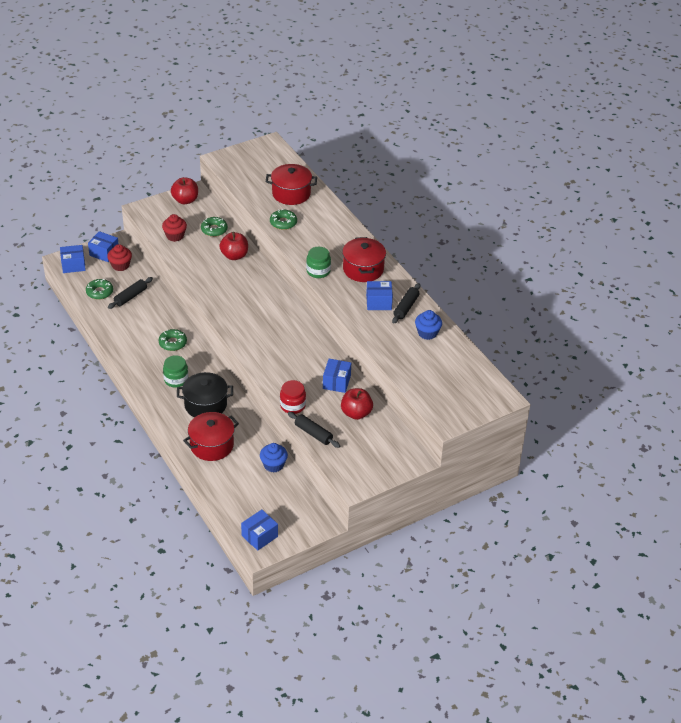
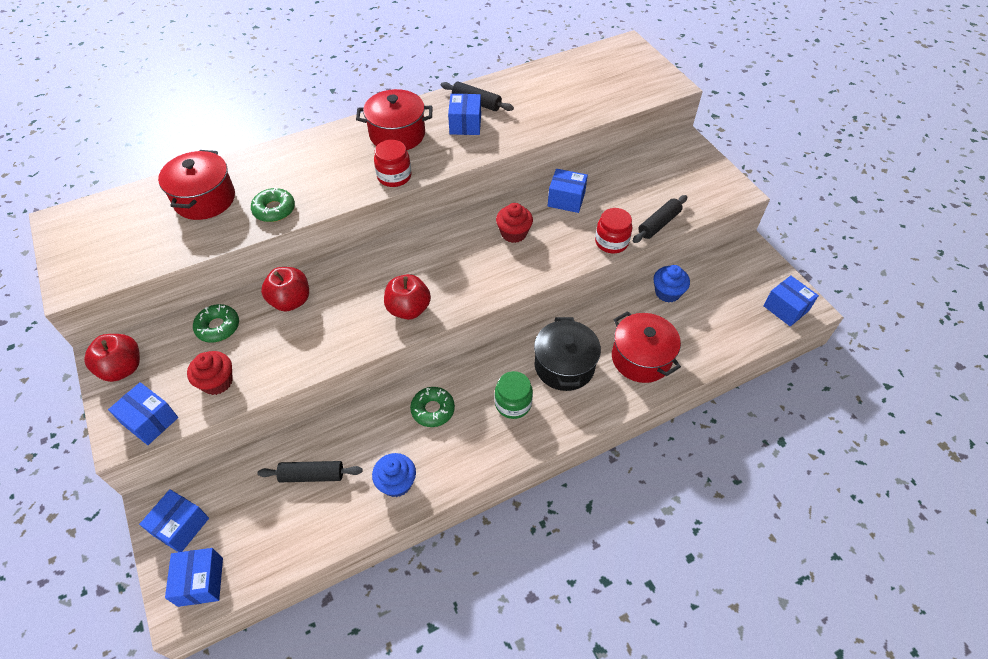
camera: 85 degrees left, 10 degrees up
green donut [86,279,113,300] -> none
red cupcake [107,244,132,271] -> red cupcake moved to [496,203,533,243]
black rolling pin [108,277,153,309] -> black rolling pin turned 45 degrees counterclockwise [257,461,363,482]
green jar [306,247,331,278] -> red jar [374,140,411,187]
red apple [341,388,373,420] -> red apple moved to [384,274,431,320]
blue cupcake [415,310,442,340] -> blue cupcake moved to [372,453,416,497]
none -> blue box [108,382,178,445]

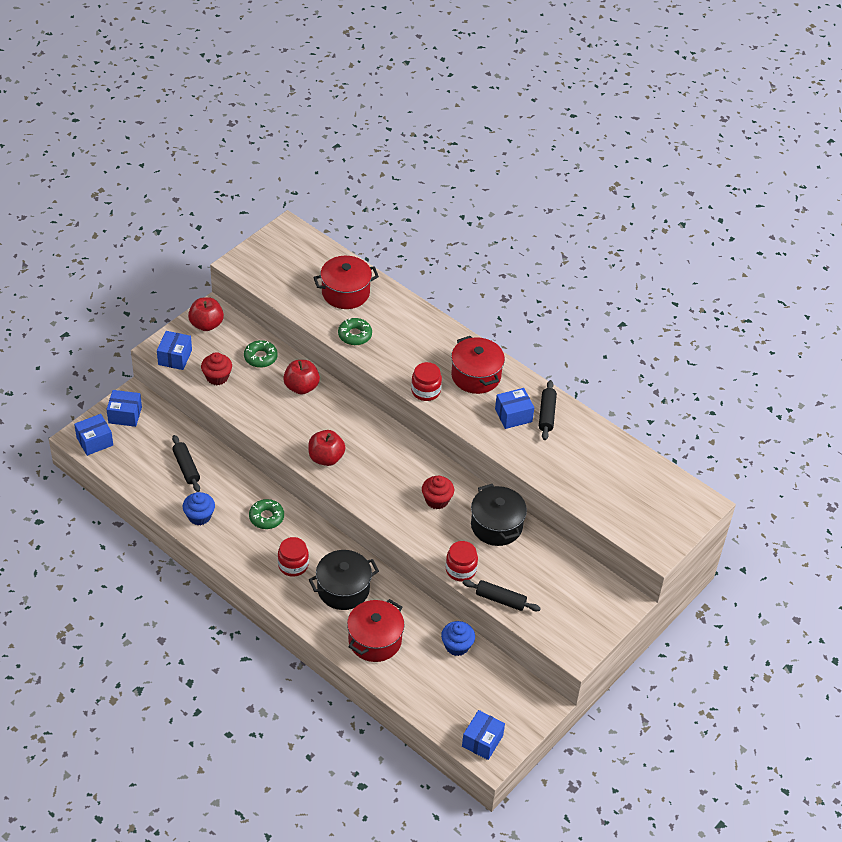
camera: 65 degrees right, 5 degrees down
green jar [495,371,533,419] -> red jar [278,537,309,577]
blue box [548,169,588,213] -> black pot [471,484,527,546]

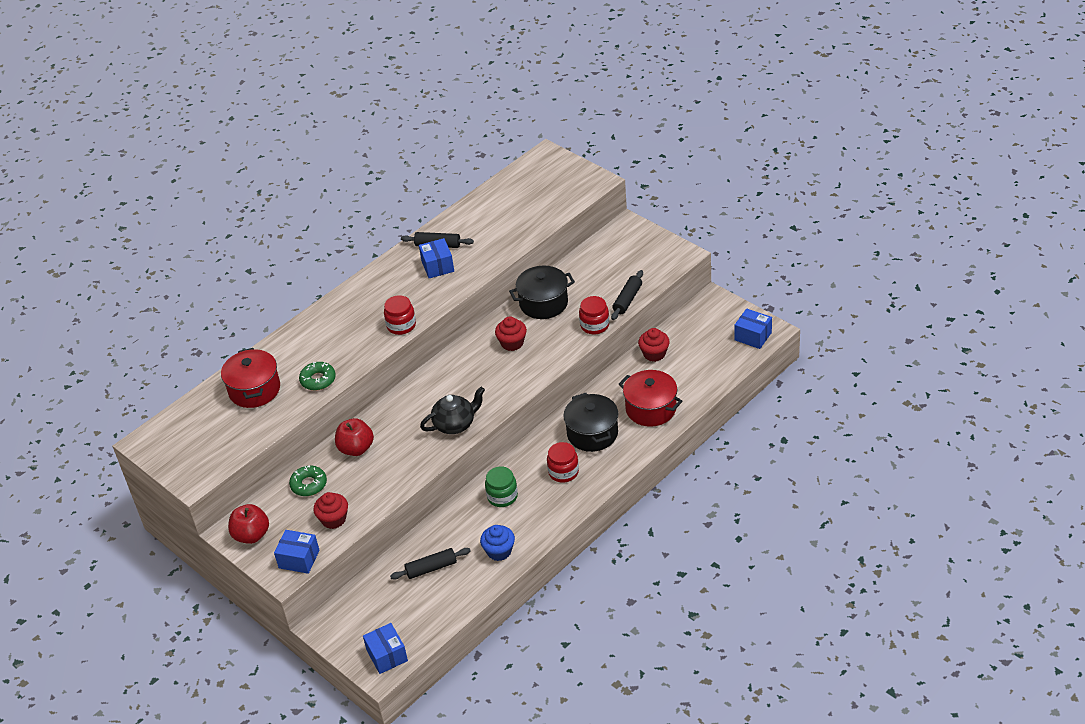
camera: 80 degrees left, 5 degrees down
blue box [106,390,142,427] -> none
green donut [249,499,284,529] -> green jar [485,466,518,507]
red apple [308,430,346,466] -> black teapot [420,387,485,434]
blue cupcake [441,621,475,656] -> red cupcake [638,328,670,362]
red pot [451,336,505,394] -> none

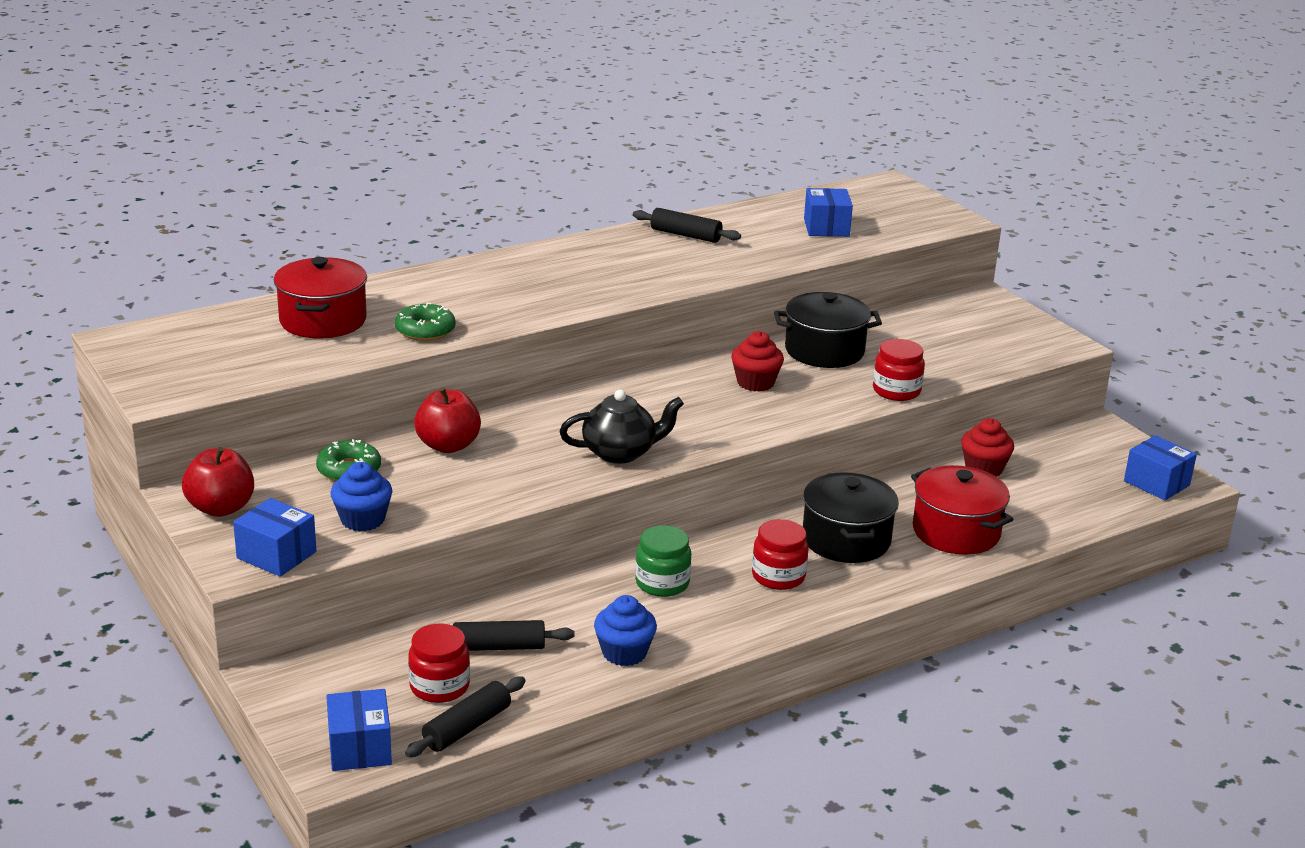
camera: 10 degrees right, 15 degrees down
red cupcake [313,492,348,529] -> blue cupcake [330,462,392,532]
red jar [384,295,416,335] -> red jar moved to [408,623,470,703]
blue box [419,238,454,278] -> blue box moved to [804,188,853,237]
black rolling pin [611,270,643,320] -> black rolling pin moved to [405,676,526,757]

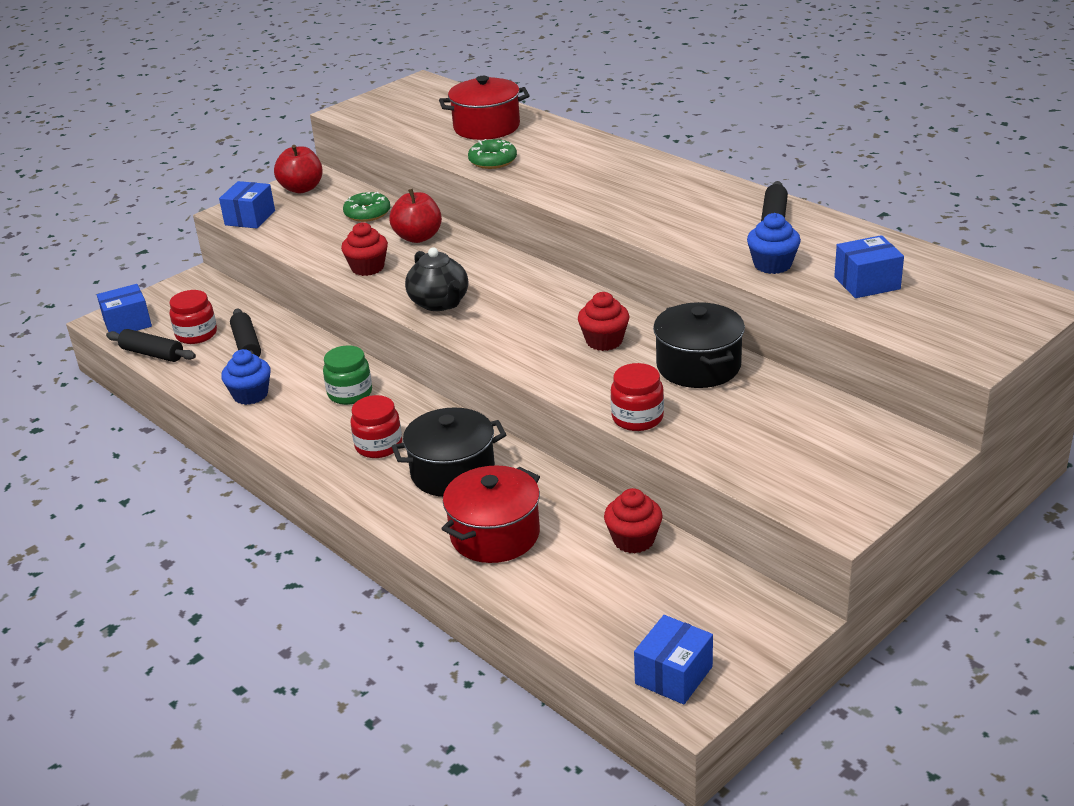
camera: 80 degrees right, 5 degrees up
blue cupcake [330,462,392,532] -> blue cupcake moved to [747,213,801,274]
none -> red cupcake [341,222,388,276]

